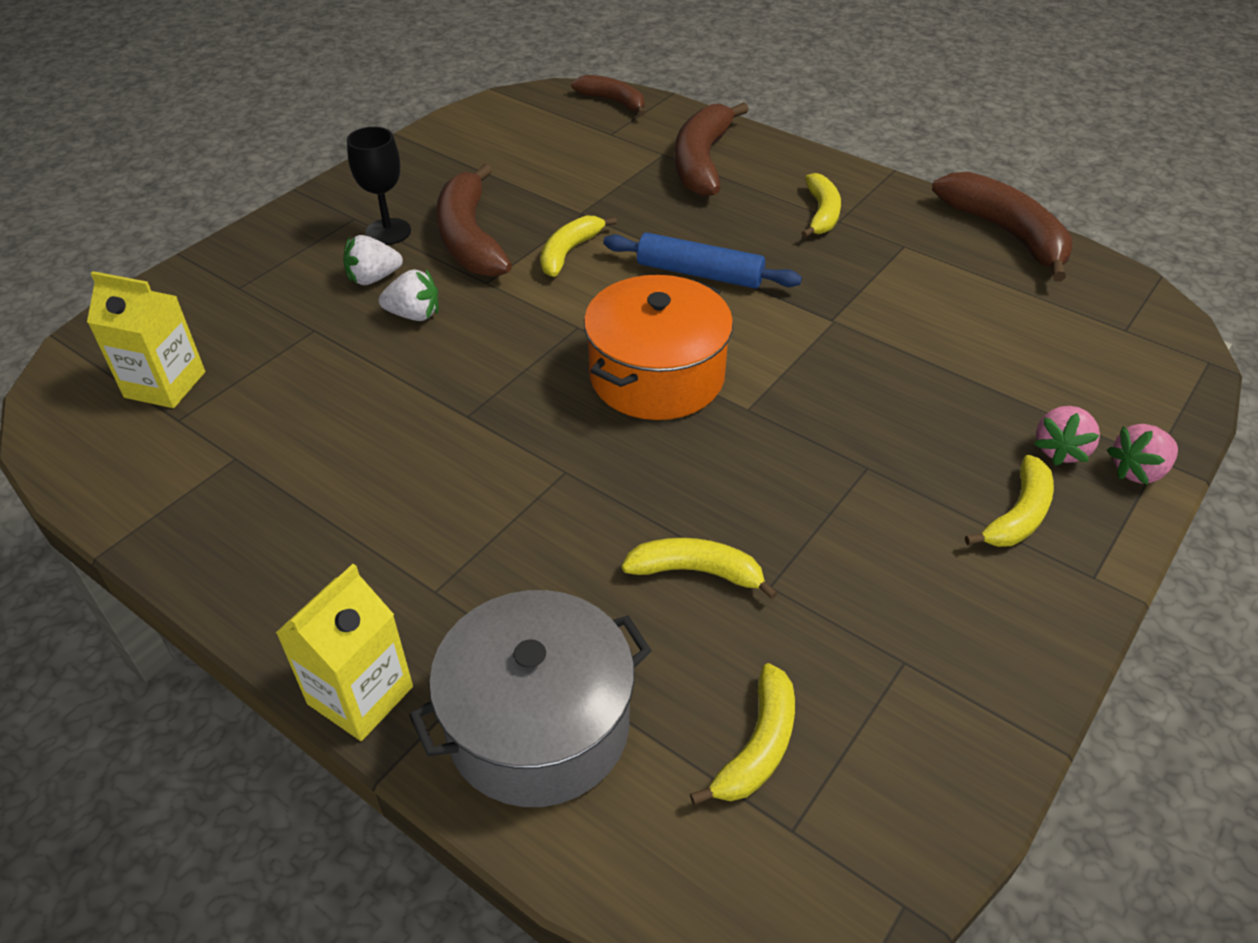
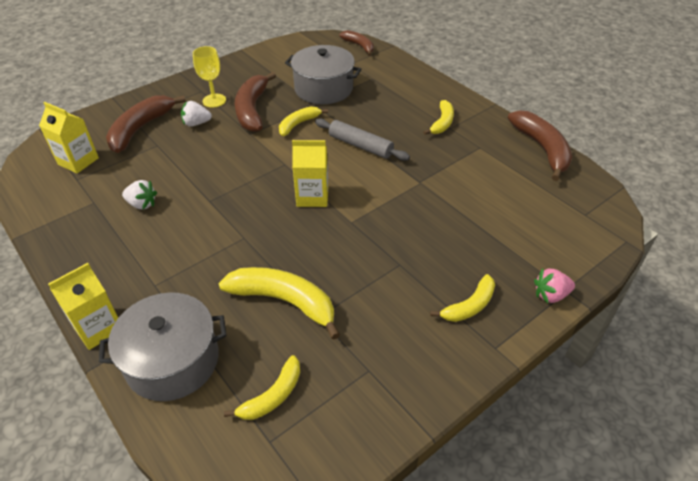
camera: 15 degrees right, 0 degrees up
black goblet [347,127,411,245] -> yellow goblet [193,46,226,107]
white strawberry [379,269,438,321] -> white strawberry moved to [122,180,157,210]
orange pot [584,275,733,420] -> yellow carton [292,140,329,207]
blue rolling pin [603,232,802,289] -> grey rolling pin [315,118,410,161]
yellow banana [622,538,778,600] -> yellow banana [219,267,340,340], size x1.68
brown banana [675,102,749,197] -> brown banana moved to [106,95,186,153]
pink strawberry [1034,406,1100,466] -> none
none -> grey pot [285,45,361,104]

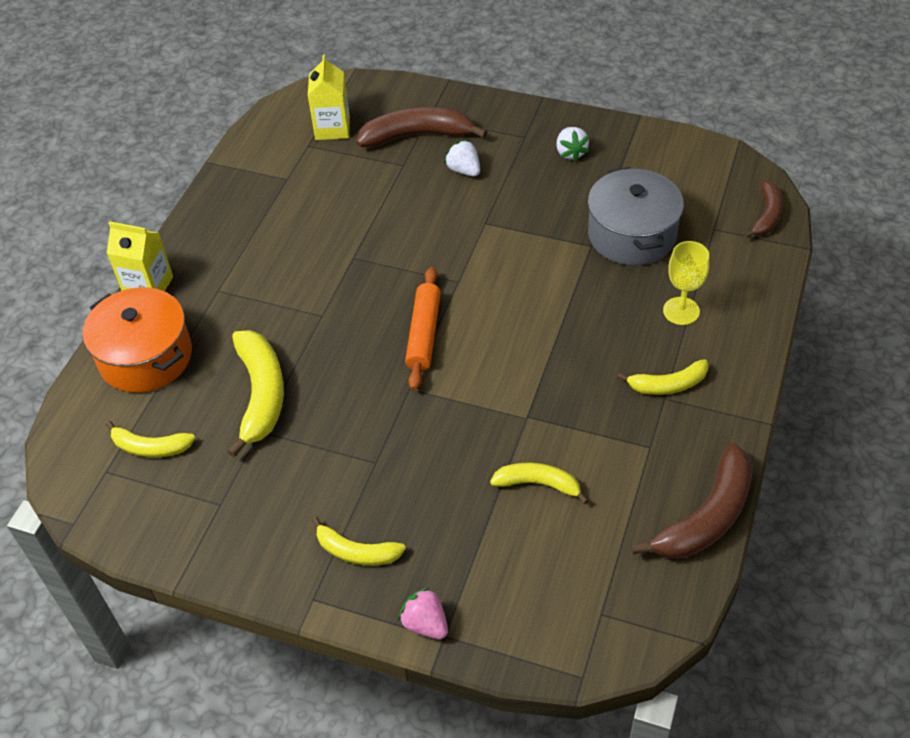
camera: 60 degrees right, 5 degrees up
grey pot [99,292,226,401] -> orange pot [82,287,192,393]
white strawberry [122,180,157,210] -> white strawberry moved to [556,127,589,162]
yellow goblet [193,46,226,107] -> yellow goblet moved to [663,241,709,325]
brown banana [235,72,276,132] -> none
yellow banana [279,106,328,136] -> yellow banana moved to [490,463,589,504]
yellow carton [292,140,329,207] -> orange rolling pin [405,267,441,390]
grey rolling pin [315,118,410,161] -> none

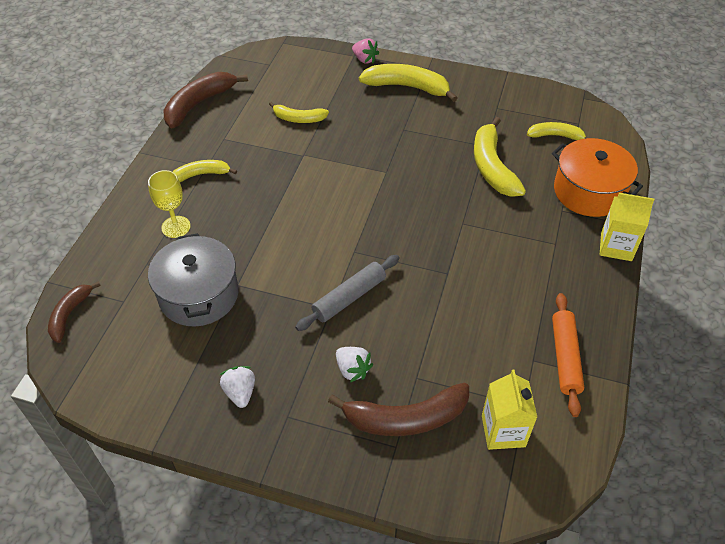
camera: 175 degrees right, 0 degrees up
yellow banana [312,516,406,566] -> yellow banana [359,64,457,102], size x1.68
orange rolling pin [405,267,441,390] -> orange rolling pin moved to [552,293,584,417]
none -> grey rolling pin [295,255,400,331]

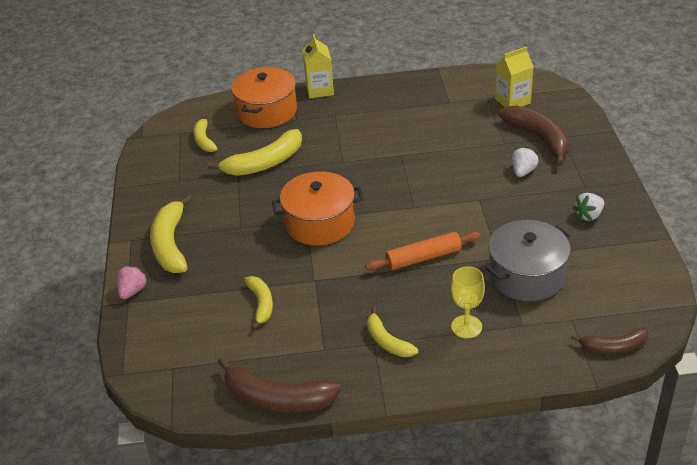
camera: 110 degrees left, 10 degrees down
grey rolling pin [295,255,400,331] -> none
orange rolling pin [552,293,584,417] -> orange rolling pin moved to [365,231,481,271]
none -> orange pot [272,171,364,245]

